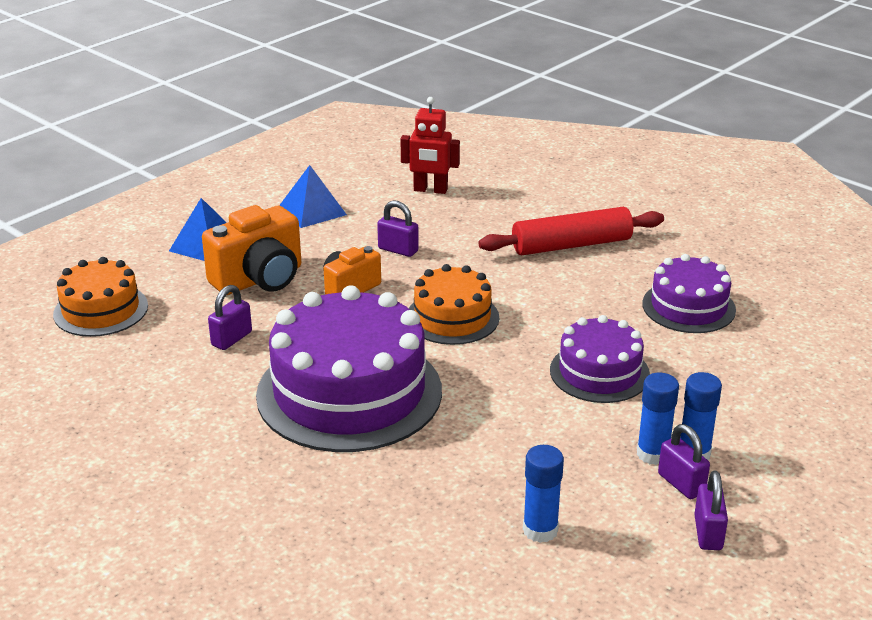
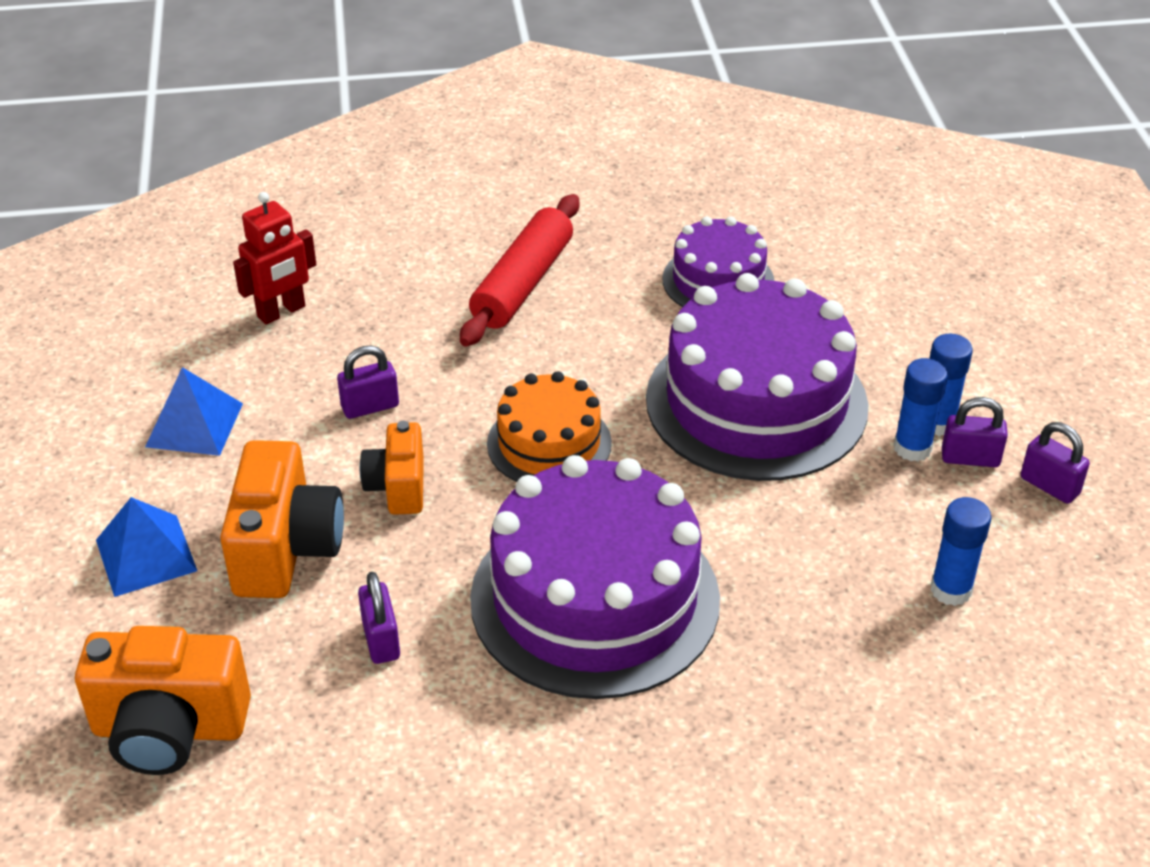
camera: 50 degrees left, 10 degrees up
orange cake [53,257,148,337] -> orange camera [75,626,251,775]
purple cake [550,315,650,403] -> purple cake [646,273,869,481], size x1.82

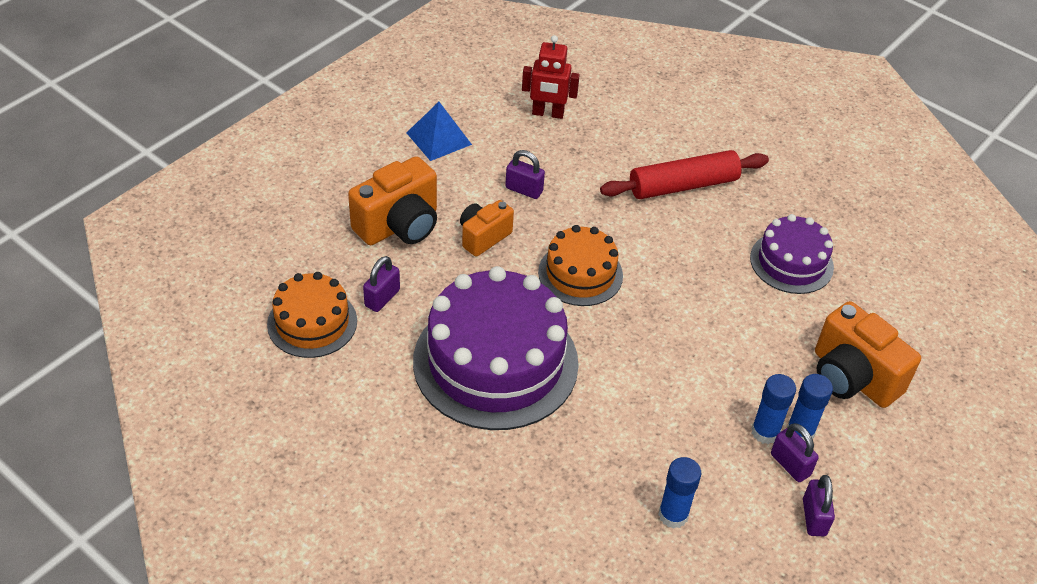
camera: 45 degrees right, 5 degrees up
orange camera [75,626,251,775] -> orange camera moved to [815,301,921,408]
blue pyramid [96,497,197,597] -> none
purple cake [646,273,869,481] -> none
none -> orange cake [267,272,357,358]

